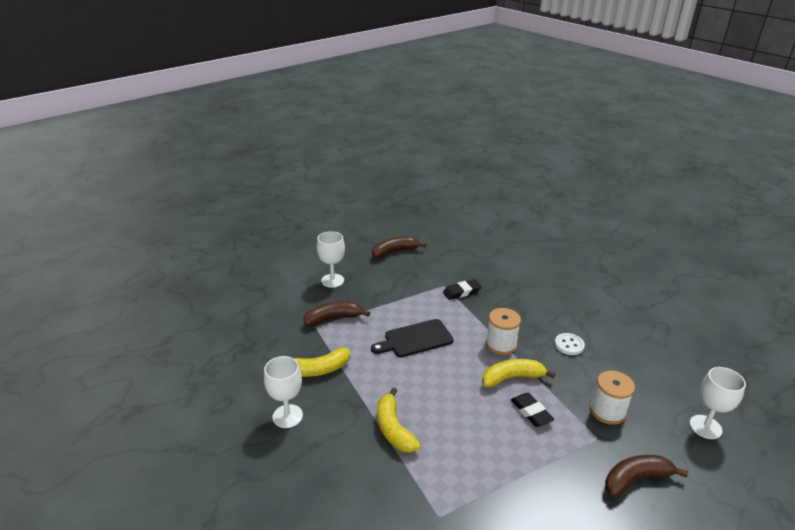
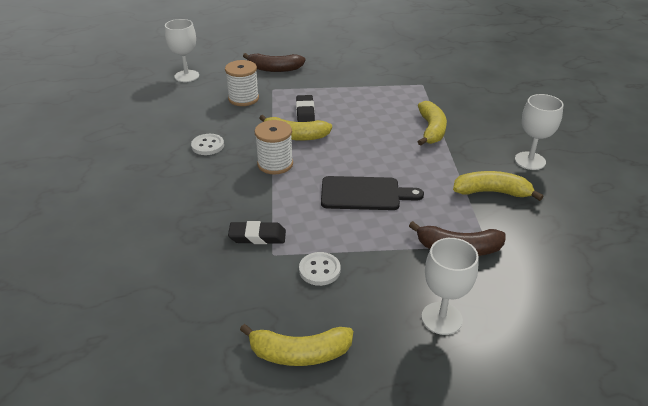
camera: 155 degrees left, 5 degrees up
brown banana [372,236,426,258] -> yellow banana [240,324,353,366]
none -> white button [299,252,341,286]

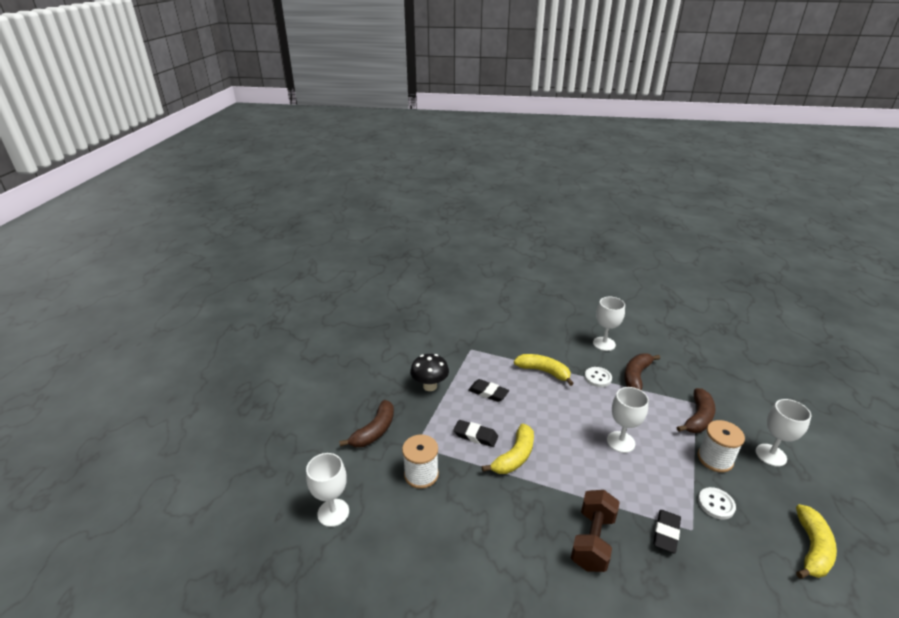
camera: 65 degrees left, 5 degrees down
white button [191,134,224,155] -> white button moved to [584,367,612,387]
white spool [255,120,293,174] -> white spool moved to [697,420,745,472]
black cutting board [321,176,424,210] -> white goblet [607,387,649,453]
yellow banana [453,171,543,201] -> brown banana [624,353,660,391]
none -> black mushroom [410,354,449,391]
none -> black eraser [468,379,509,402]
none -> brown dumbbell [571,490,620,572]

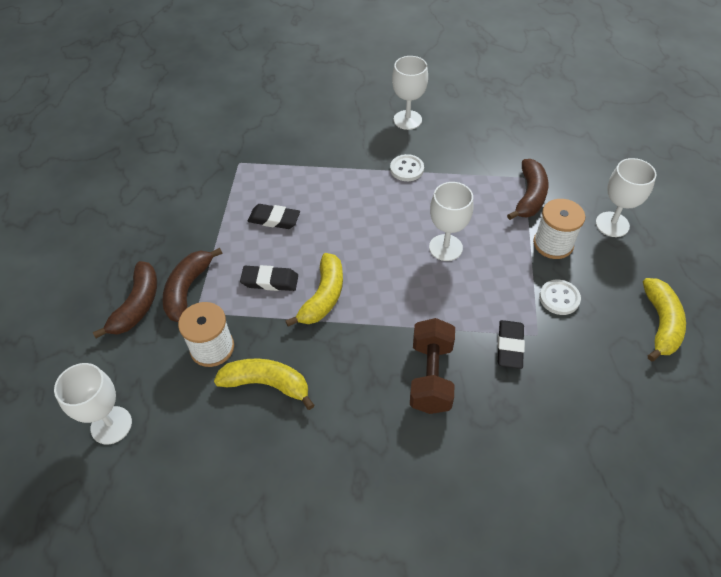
camera: 15 degrees left, 20 degrees up
black mushroom [410,354,449,391] -> none
yellow banana [514,354,574,386] -> yellow banana moved to [214,358,314,410]
brown banana [624,353,660,391] -> brown banana moved to [162,248,222,322]

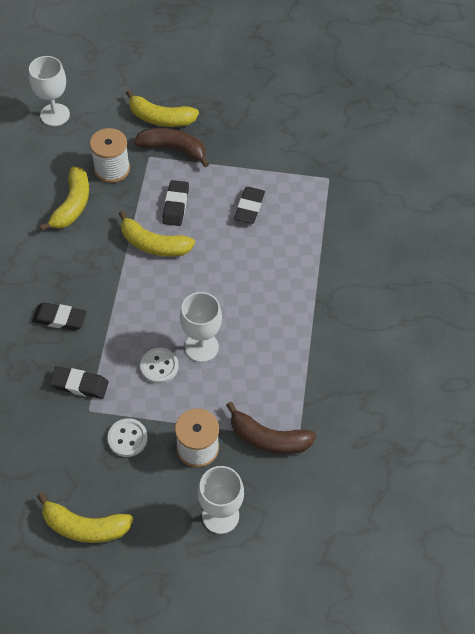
camera: 90 degrees right, 5 degrees up
brown banana [93,261,157,338] -> yellow banana [126,90,199,127]
white button [390,154,424,181] -> white button moved to [140,348,179,384]
white goblet [392,56,428,130] -> none
brown dumbbell [410,318,455,414] -> black eraser [32,302,87,331]

